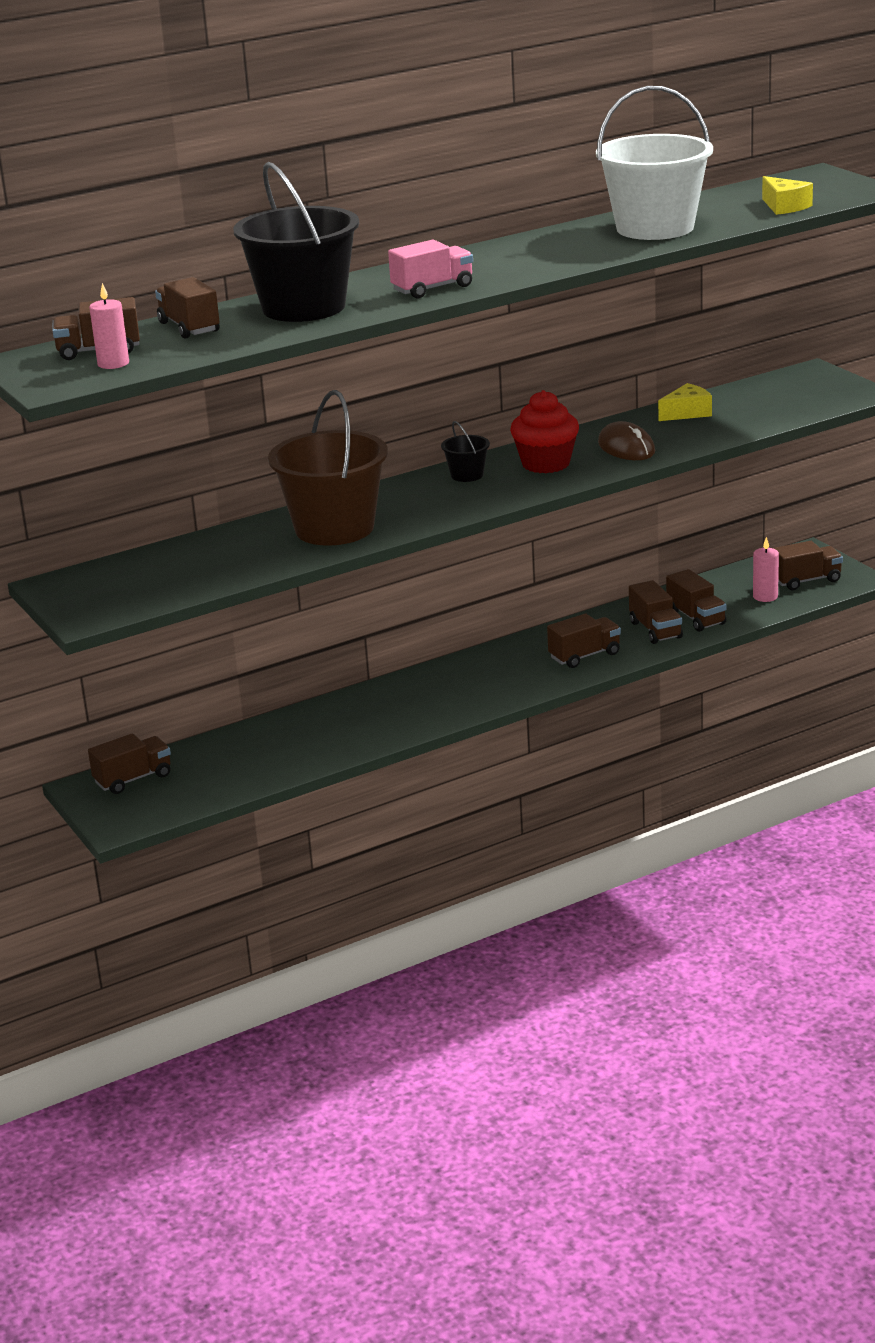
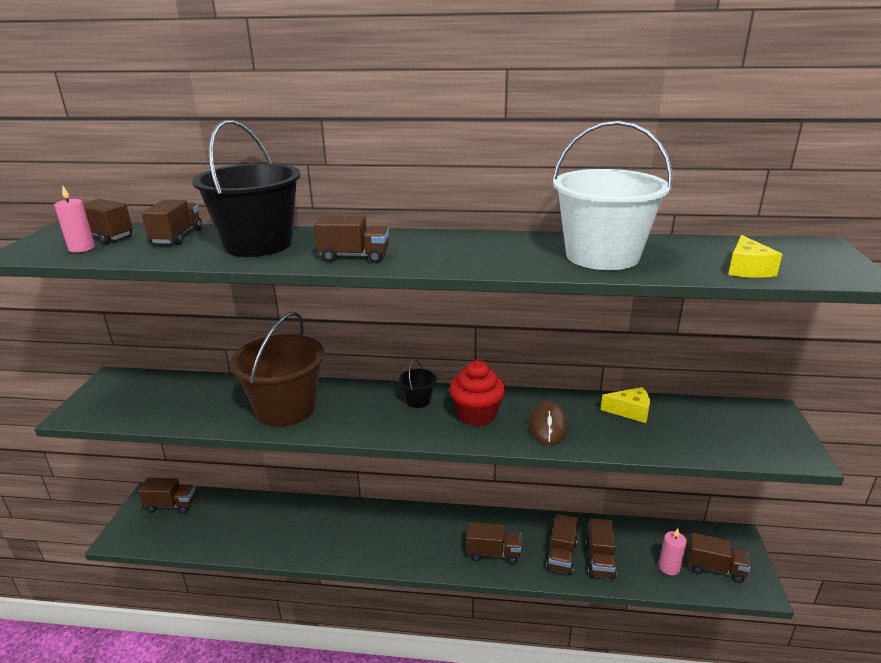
camera: 35 degrees right, 0 degrees up
pink truck [388,240,473,298] -> brown truck [314,215,389,263]

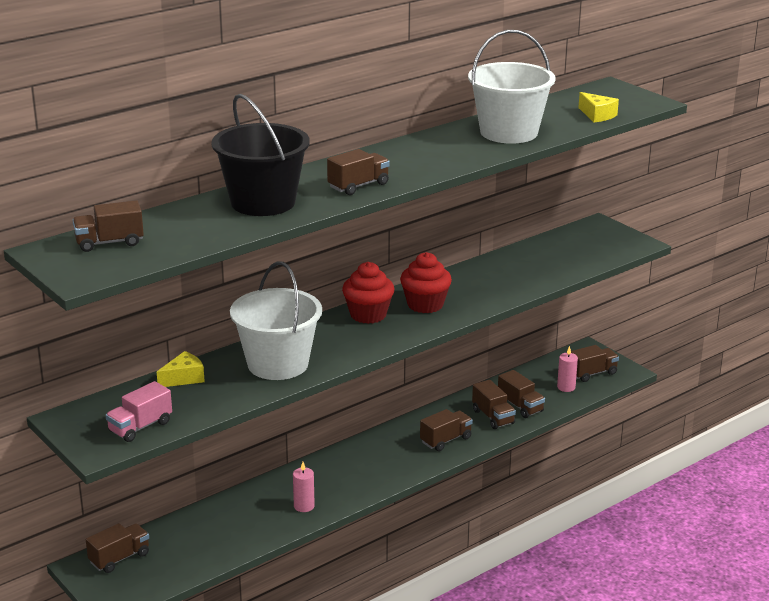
camera: 45 degrees left, 0 degrees up
pink candle [54,186,95,253] -> pink candle moved to [293,462,315,512]
brown truck [141,200,202,245] -> none
brown bucket [230,312,324,427] -> white bucket [230,262,322,380]
black bucket [398,359,436,408] -> red cupcake [342,262,395,324]
brown mouse [528,401,568,445] -> none
yellow cheese [601,387,650,423] -> yellow cheese moved to [157,351,205,387]
none -> pink truck [106,381,172,442]

